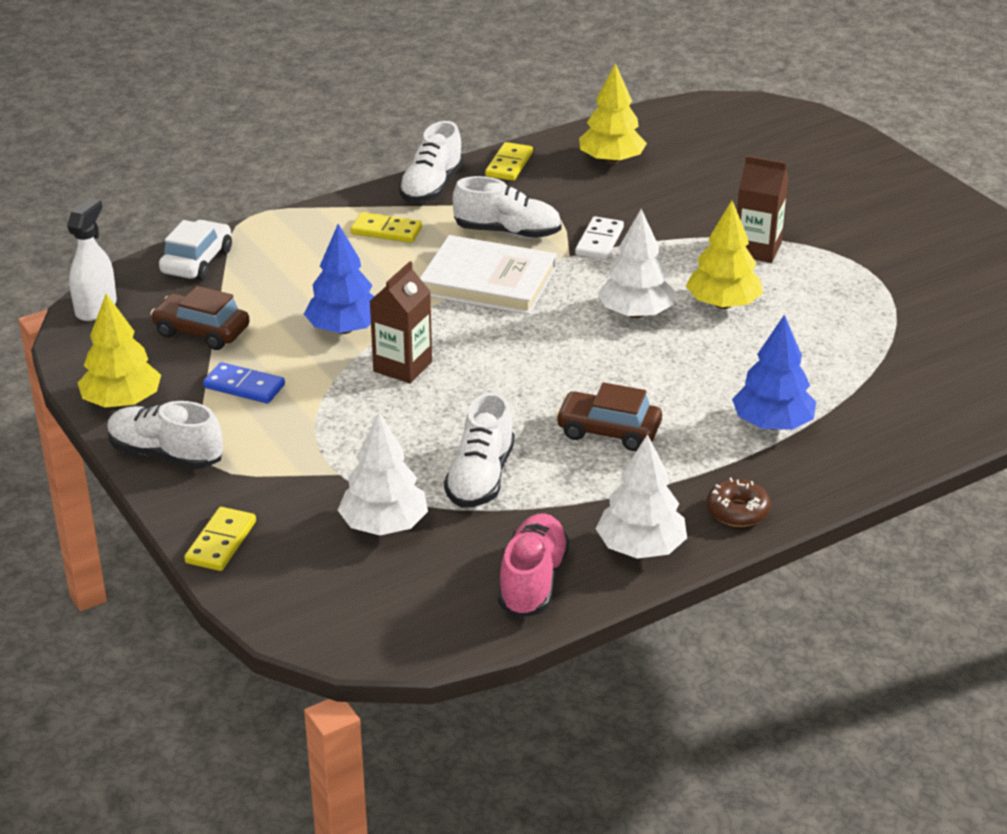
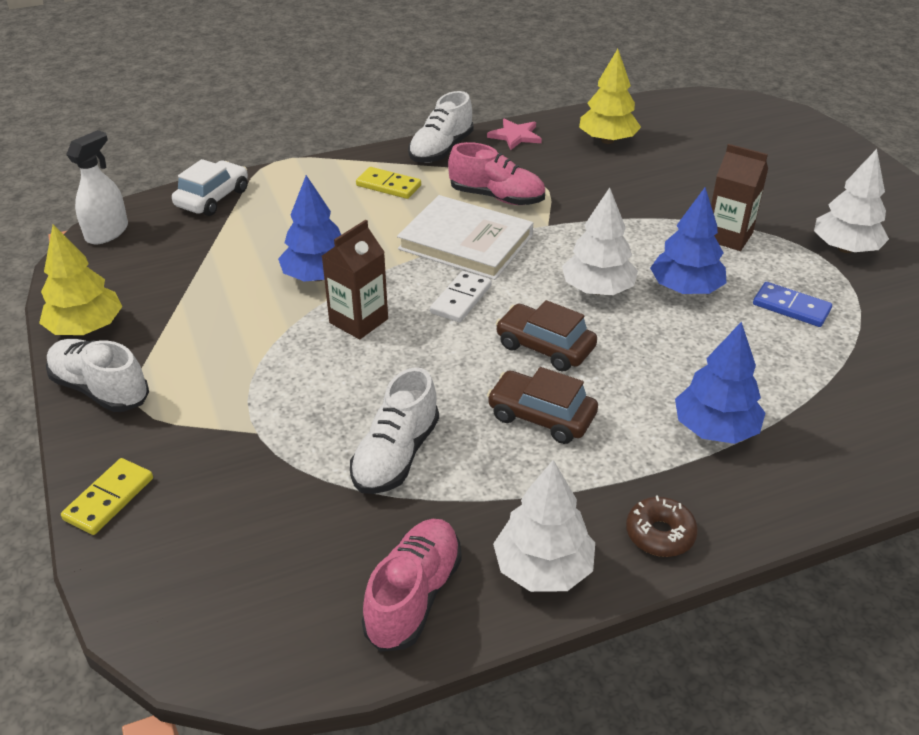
camera: 10 degrees right, 5 degrees up
brown car [150,286,250,350] -> brown car moved to [495,300,597,372]
blue domino [203,362,285,403] -> blue domino moved to [753,282,832,327]
white tree [338,413,428,535] -> white tree moved to [814,149,889,253]
white shoe [453,176,562,238] -> pink shoe [448,142,545,205]
yellow domino [485,142,533,181] -> pink star [487,118,542,150]
white domino [575,216,624,260] -> white domino moved to [430,271,491,322]
yellow tree [686,200,763,309] -> blue tree [650,187,727,294]

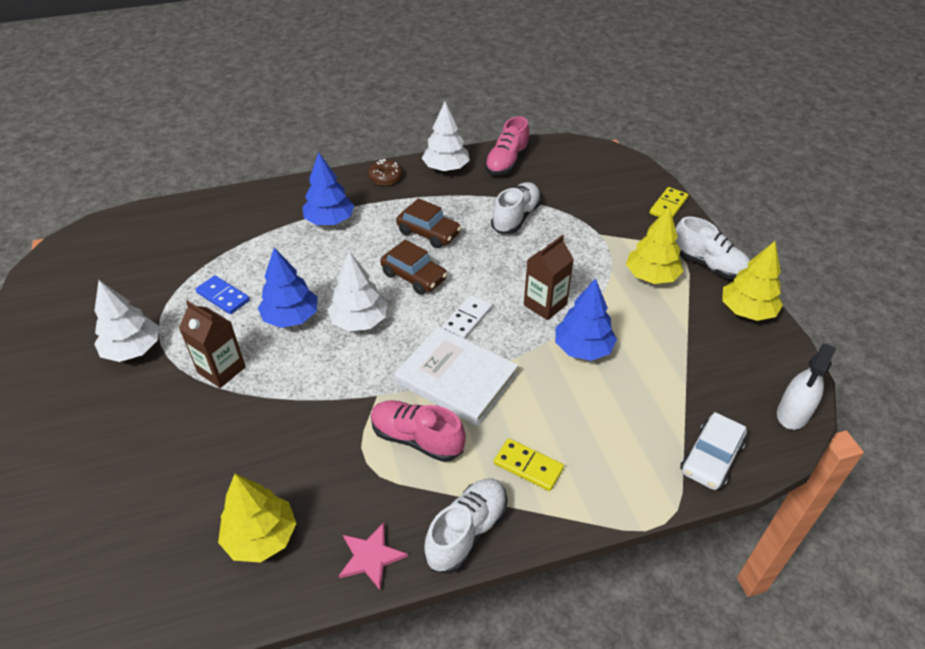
camera: 175 degrees left, 5 degrees up
none -> yellow tree [626,207,683,284]

